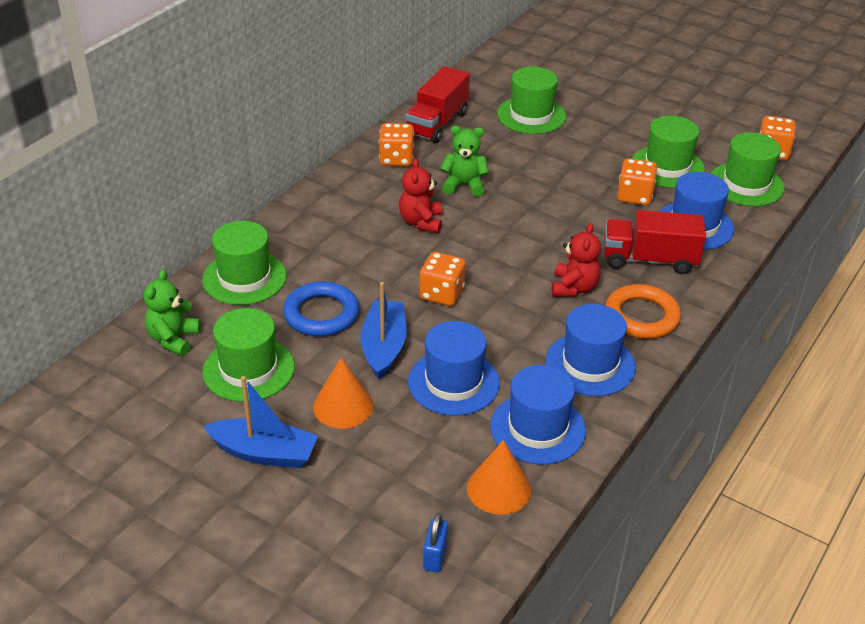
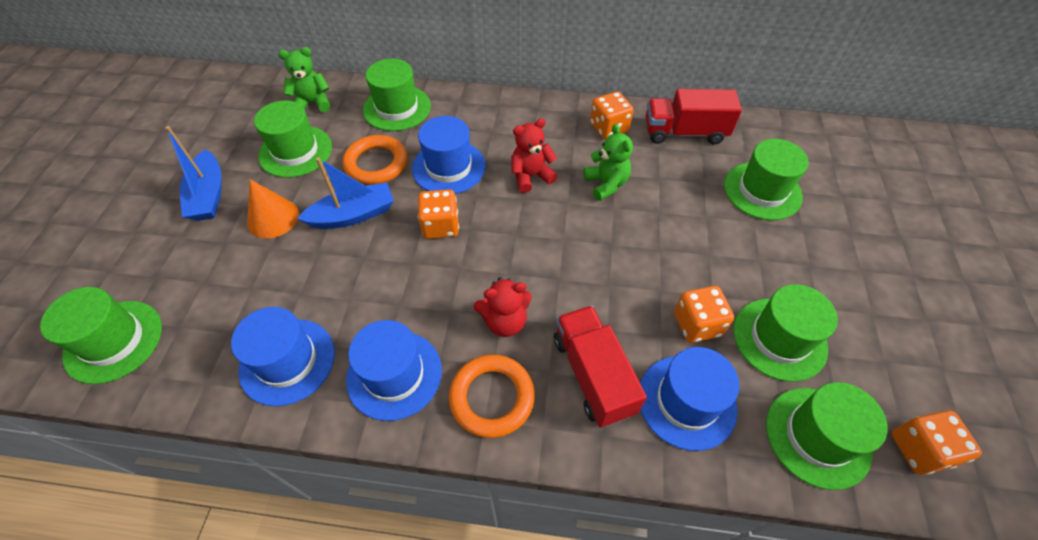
camera: 65 degrees right, 15 degrees up
blue ring [283,281,359,336] -> orange ring [342,135,408,185]
blue hat [408,321,500,416] -> blue hat moved to [412,116,486,194]
blue padlock [423,513,448,573] -> green hat [40,287,162,384]
orange cone [467,440,531,515] -> none

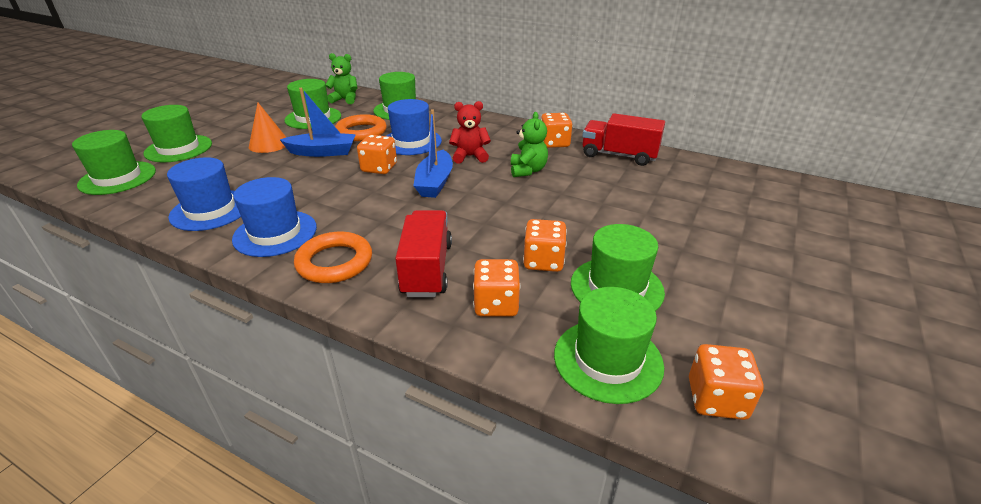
camera: 20 degrees right, 20 degrees down
blue boat [165,126,221,221] -> blue boat moved to [413,109,453,198]
red teddy bear [473,277,532,337] -> none
blue hat [640,347,739,451] -> orange dice [473,259,520,316]
green hat [724,139,809,220] -> green hat moved to [141,105,212,163]

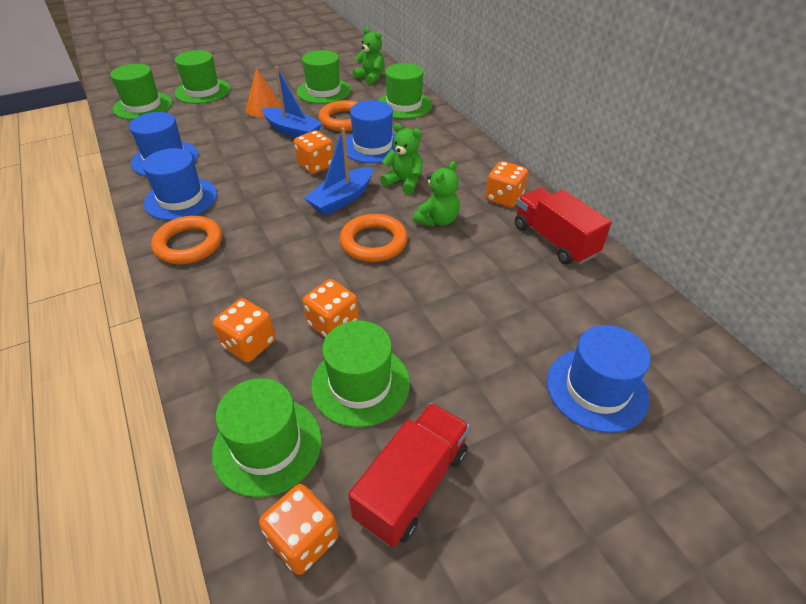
camera: 35 degrees right, 10 degrees up
red truck [395,210,452,297] -> red truck moved to [348,403,470,547]
red teddy bear [449,101,491,164] -> green teddy bear [380,123,423,194]
none -> orange ring [340,214,408,262]
none -> blue hat [547,325,650,433]

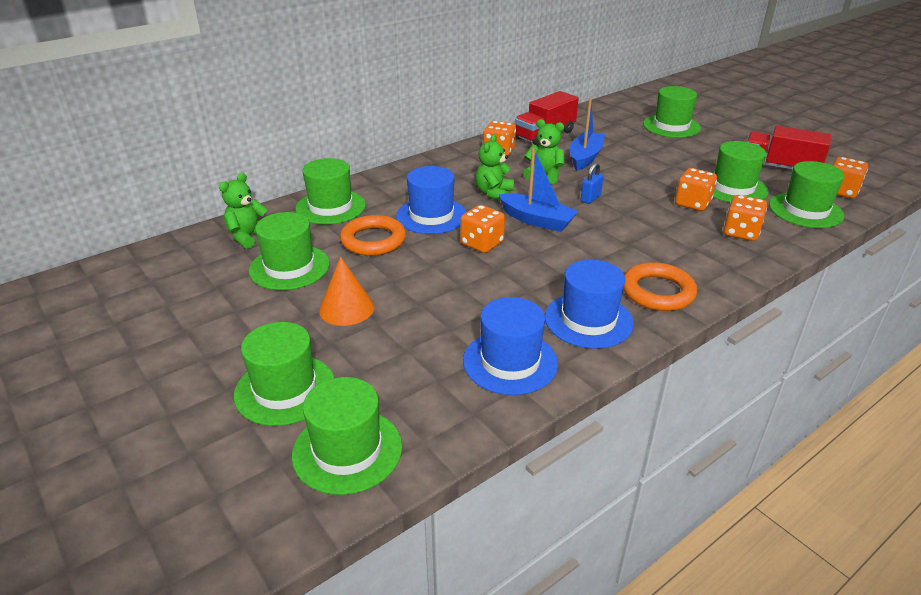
camera: 100 degrees left, 10 degrees down
blue boat [262,66,323,138] -> blue boat moved to [570,98,605,171]
orange ring [340,214,408,262] -> blue padlock [581,162,603,204]
blue hat [547,325,650,433] -> green hat [643,86,701,138]

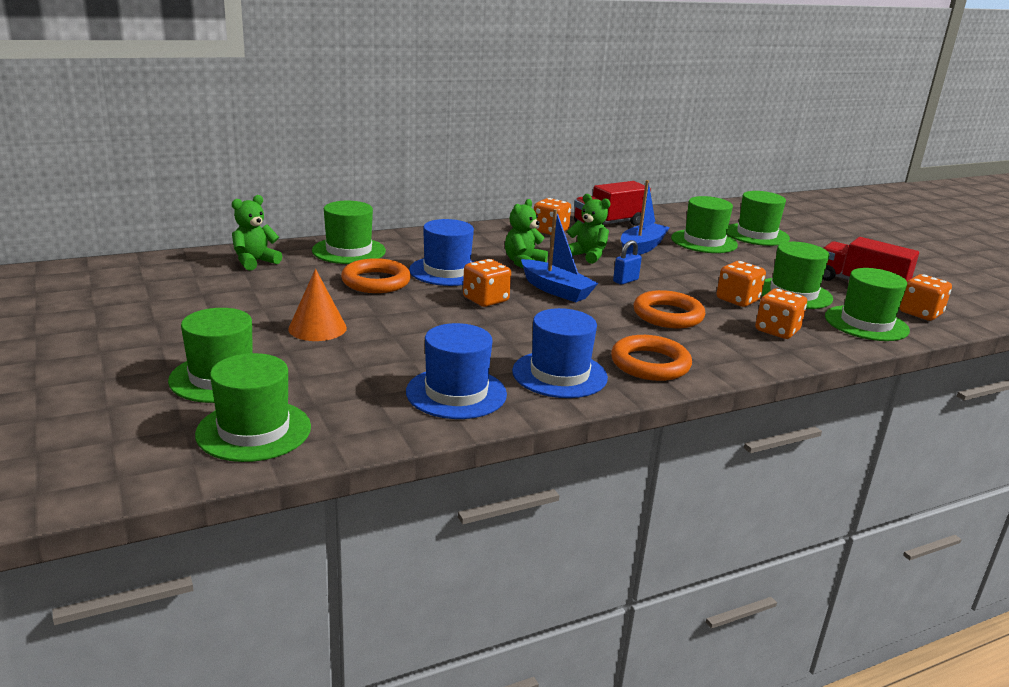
camera: 10 degrees right, 10 degrees down
green hat [249,212,330,290] -> green hat moved to [671,196,738,253]
none -> orange ring [633,290,705,328]

